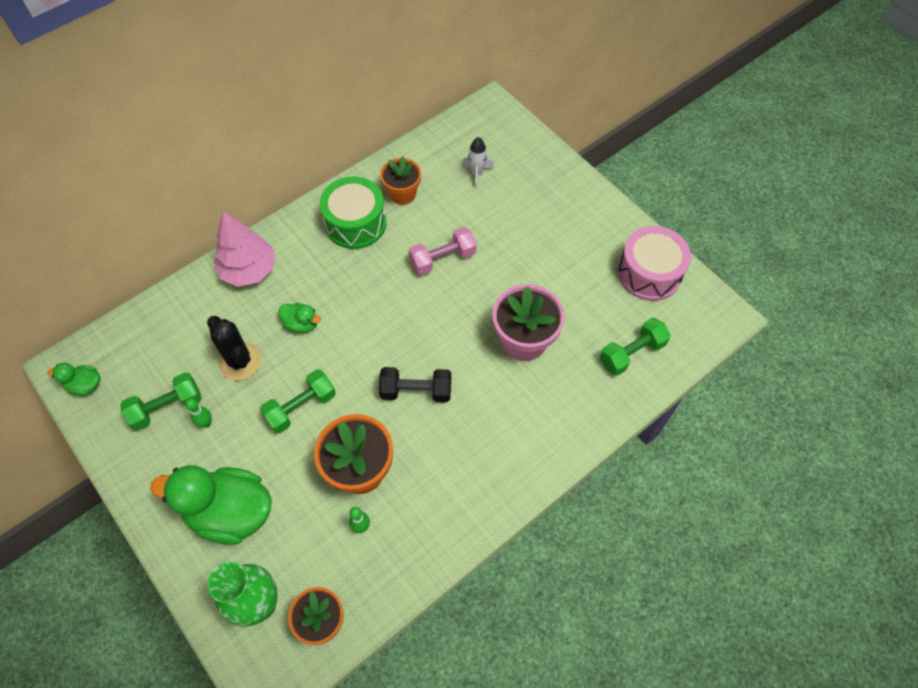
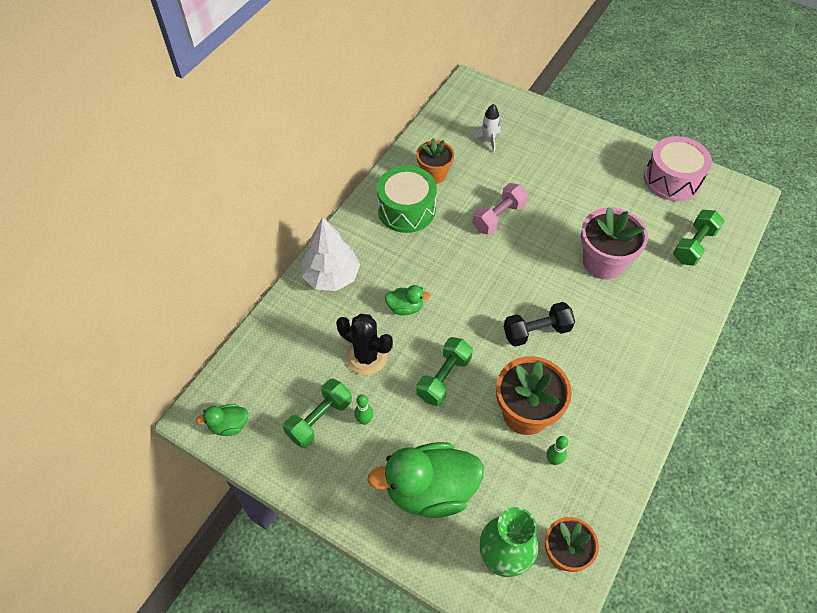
camera: 20 degrees left, 5 degrees down
pink tree [214,211,275,287] -> white tree [302,217,360,291]

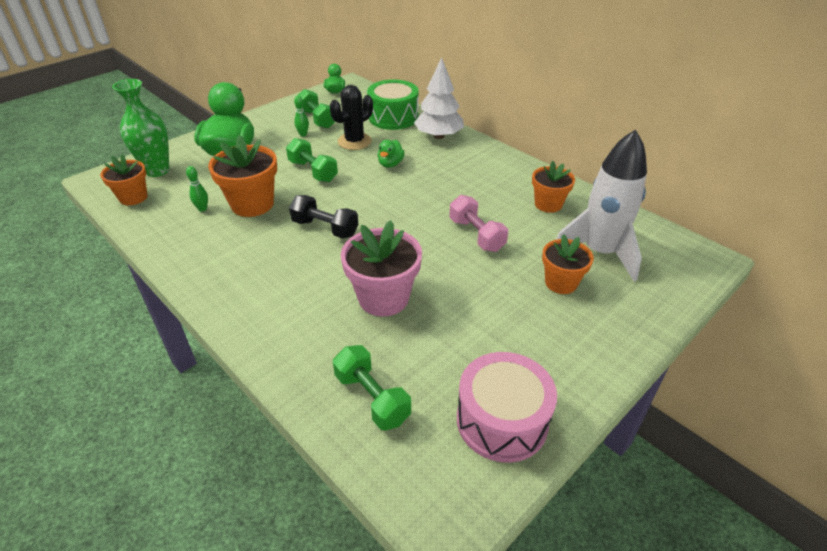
camera: 105 degrees right, 15 degrees down
green drum [377,166,437,233] -> green drum moved to [367,79,419,130]
white rocket [472,104,501,153] -> white rocket [556,129,647,281], size x2.23
black dumbbell [504,302,575,347] -> black dumbbell turned 60 degrees counterclockwise [289,195,359,239]
none -> orange flower pot [542,234,594,294]

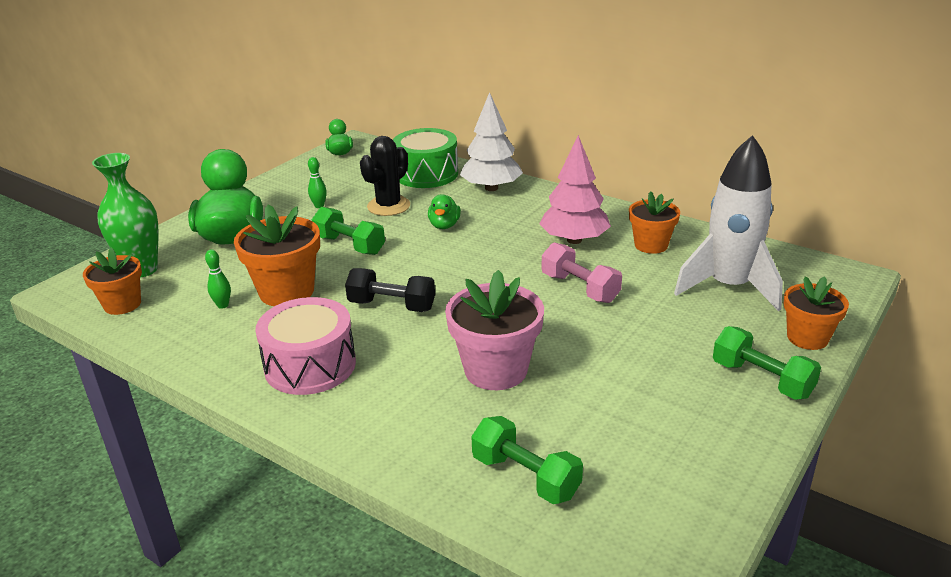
camera: 10 degrees left, 10 degrees down
green dumbbell [297,89,335,129] -> green dumbbell moved to [713,326,821,400]
pink drum [457,352,557,463] -> pink drum moved to [255,297,356,395]
orange flower pot [542,234,594,294] -> orange flower pot moved to [784,276,849,350]
none -> pink tree [539,135,611,244]

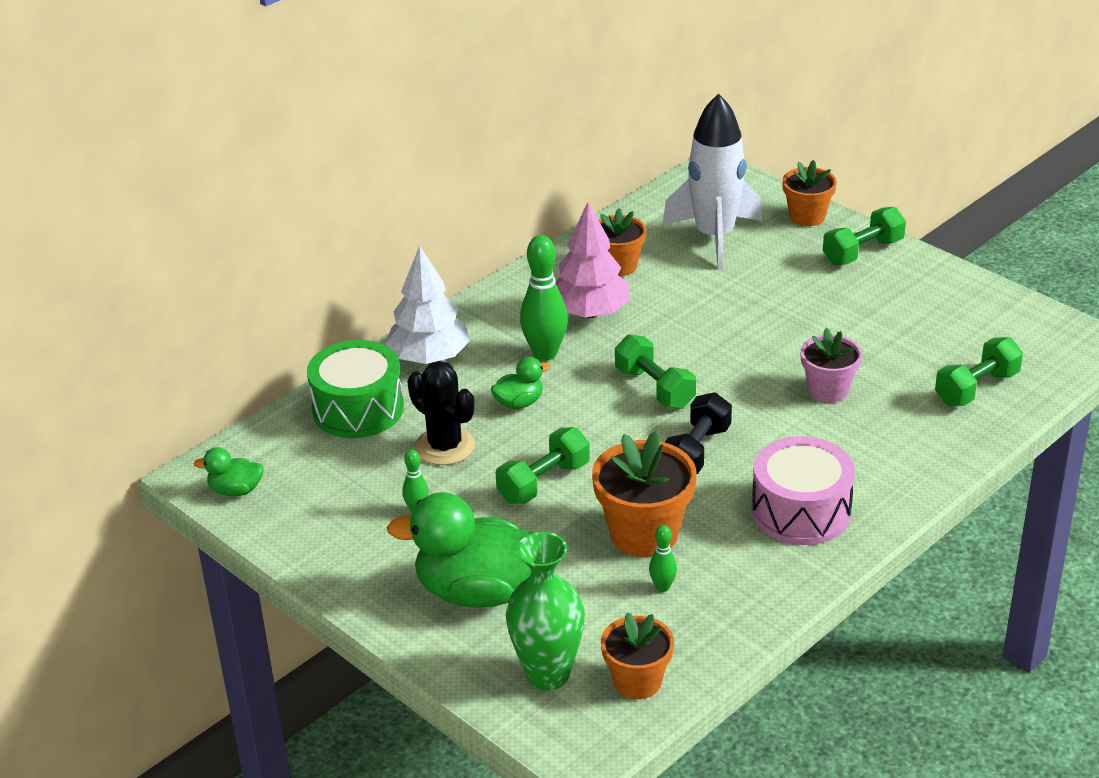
camera: 80 degrees left, 5 degrees up
green duck [428,194,461,229] -> green duck turned 45 degrees counterclockwise [491,357,550,409]
pink flower pot [445,270,544,390] -> pink flower pot [800,328,862,403], size x0.65
pink dumbbell [542,242,622,303] -> none
none -> green bowling pin [520,235,568,361]
none -> green dumbbell [615,335,696,409]

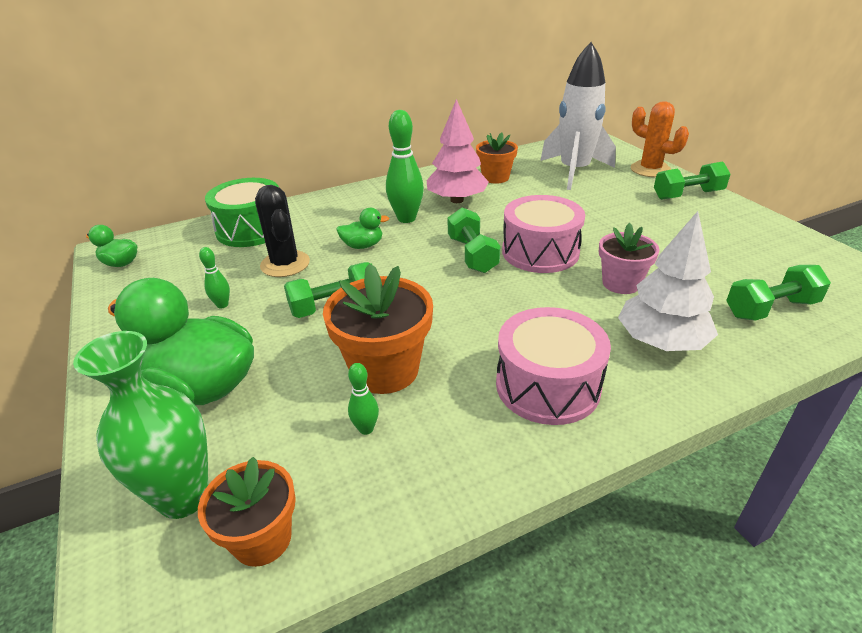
camera: 20 degrees right, 0 degrees up
white tree [385,245,470,364] -> white tree moved to [618,211,718,351]
black dumbbell [664,392,732,474] -> none
orange flower pot [782,160,837,226] -> orange cactus [631,101,689,177]
none -> pink drum [502,195,585,273]

